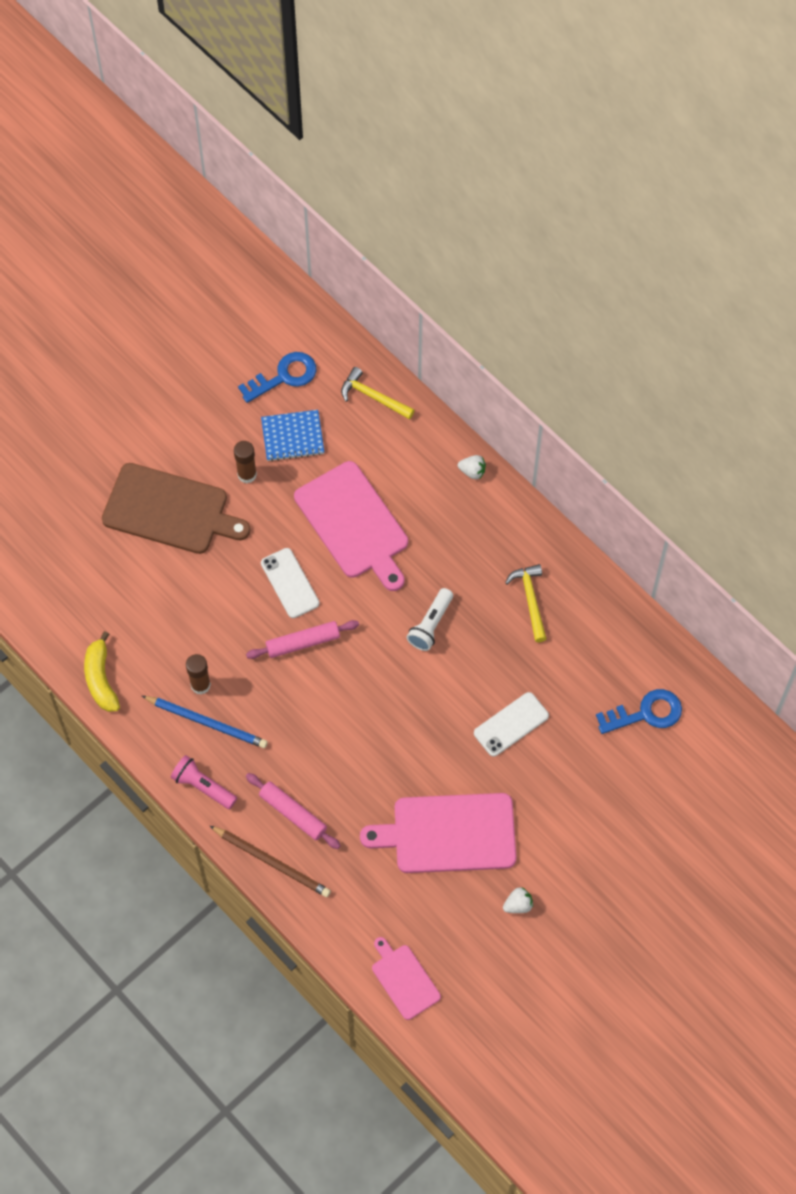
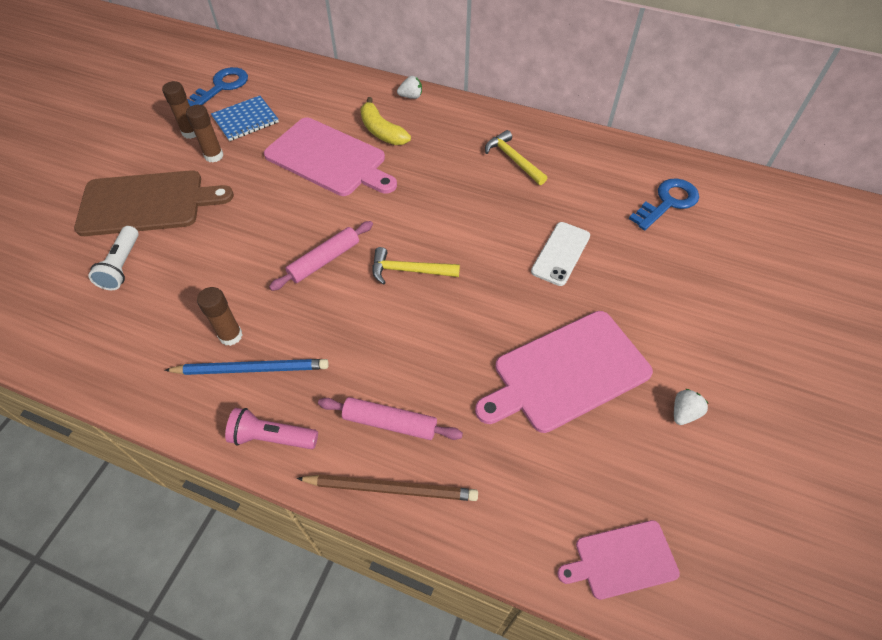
camera: 25 degrees left, 10 degrees down
yellow banana [84,631,120,712] -> yellow banana moved to [360,97,411,145]
white phone [261,548,319,618] -> none
yellow hammer [341,367,415,420] -> yellow hammer moved to [372,247,460,285]
pink cutting board [372,937,441,1020] -> pink cutting board turned 45 degrees counterclockwise [557,520,680,600]
white flashlight [407,588,453,651] -> white flashlight moved to [88,226,139,290]
none -> brown glue stick [162,81,196,139]

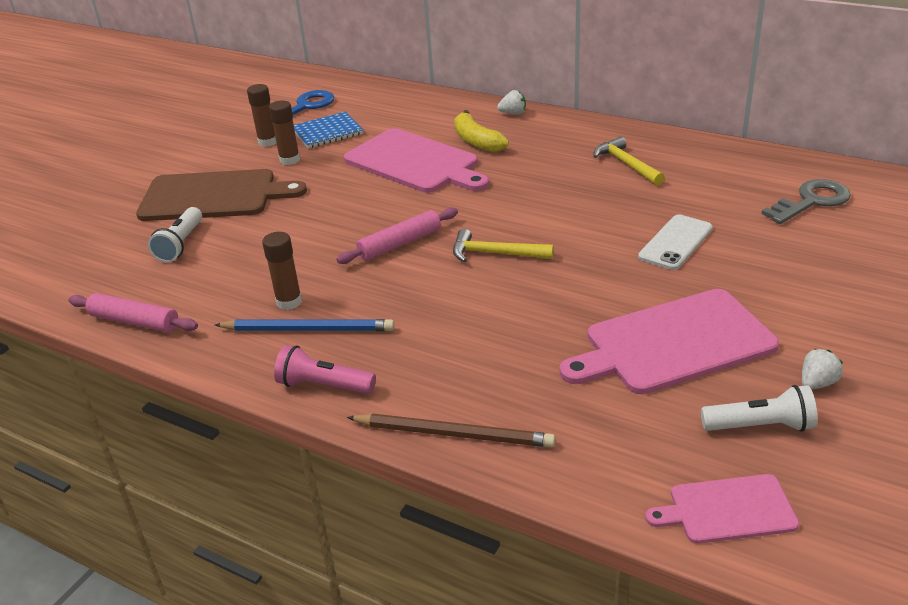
camera: 10 degrees right, 20 degrees down
pink rolling pin [318,397,463,440] -> pink rolling pin moved to [68,293,198,333]
blue key [629,178,699,230] -> grey key [761,179,851,224]
none -> white flashlight [701,385,817,432]

